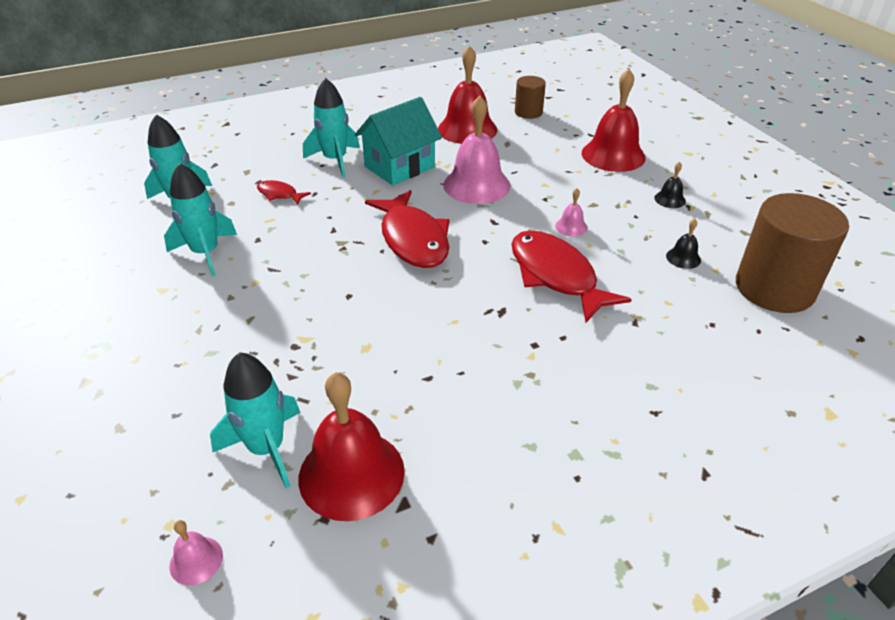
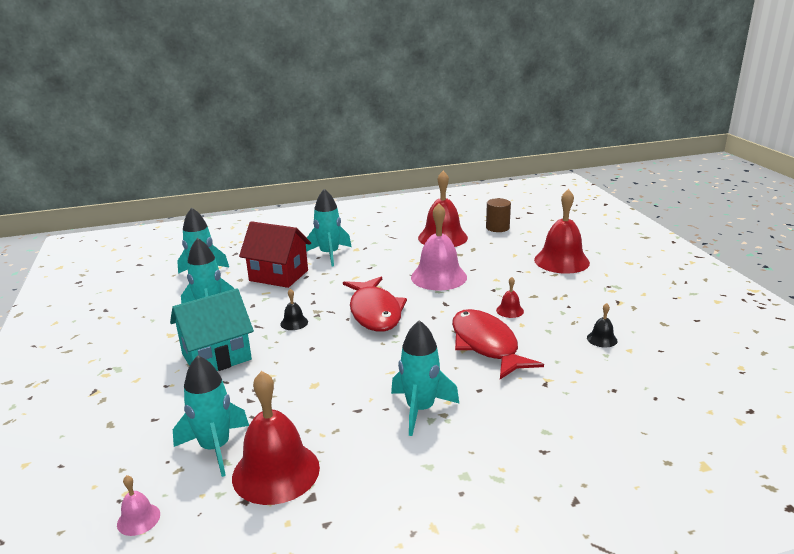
camera: 10 degrees right, 15 degrees down
red fish [257,180,311,205] -> red house [239,221,311,288]
turquoise house [355,97,442,185] -> turquoise house moved to [170,288,254,371]
pink bell [555,188,588,236] -> red bell [496,277,524,318]
black bell [654,162,686,208] -> black bell moved to [280,289,308,330]
brown cylinder [736,193,849,313] -> none
none -> turquoise rocket [391,320,459,436]

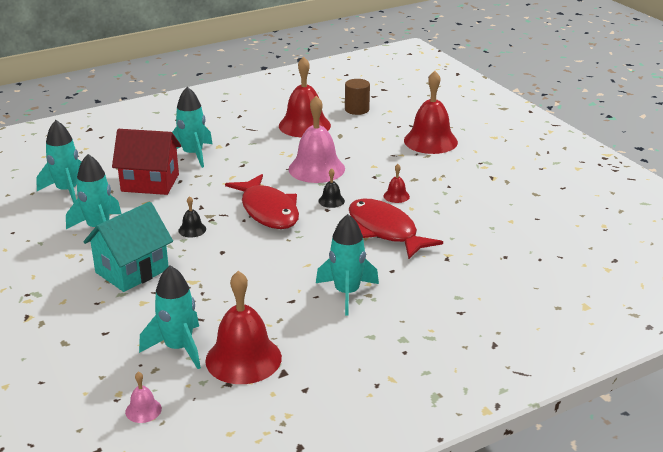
camera: 15 degrees left, 5 degrees up
black bell [587,303,617,347] -> black bell moved to [318,168,345,208]

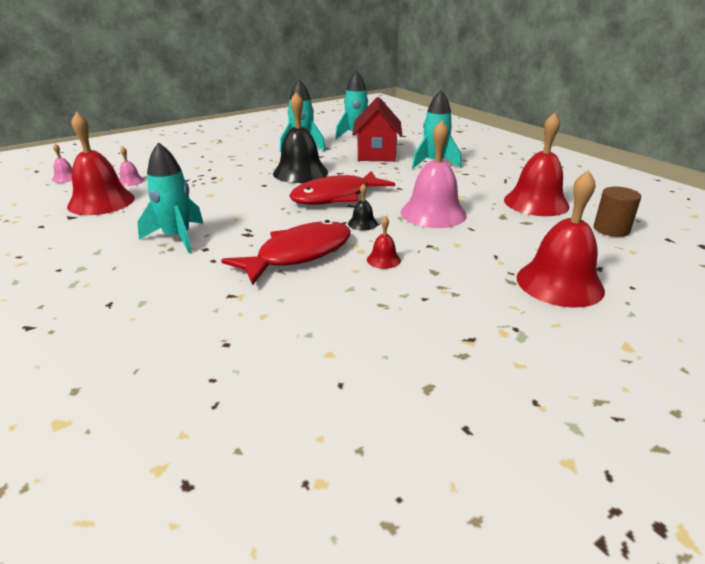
camera: 85 degrees right, 0 degrees up
turquoise house [83,202,173,292] -> none
turquoise rocket [139,265,201,369] -> pink bell [119,146,144,186]
black bell [178,196,206,238] -> black bell [273,92,328,183], size x2.27

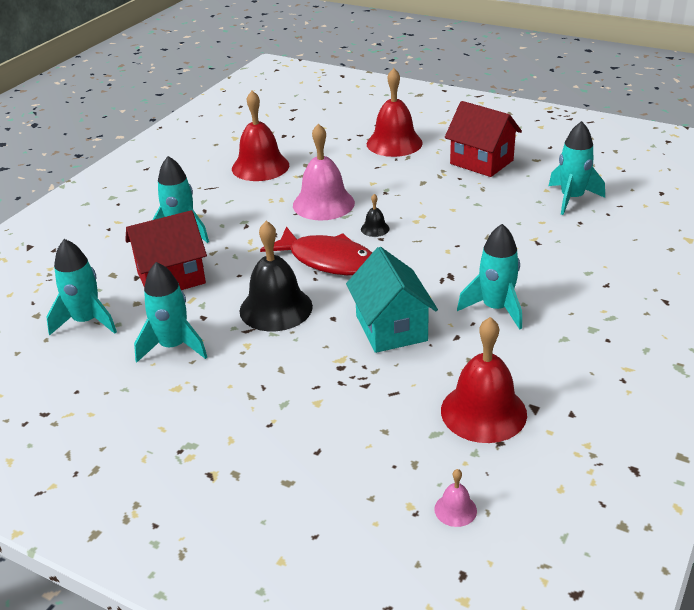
camera: 115 degrees left, 5 degrees up
pink bell [119,146,144,186] -> none
red fish [221,220,351,285] -> none
red bell [367,216,401,269] -> none
brown cylinder [594,187,641,237] -> none
none -> turquoise house [346,247,438,353]
none -> red house [445,101,522,177]
none -> turquoise rocket [549,121,605,215]

